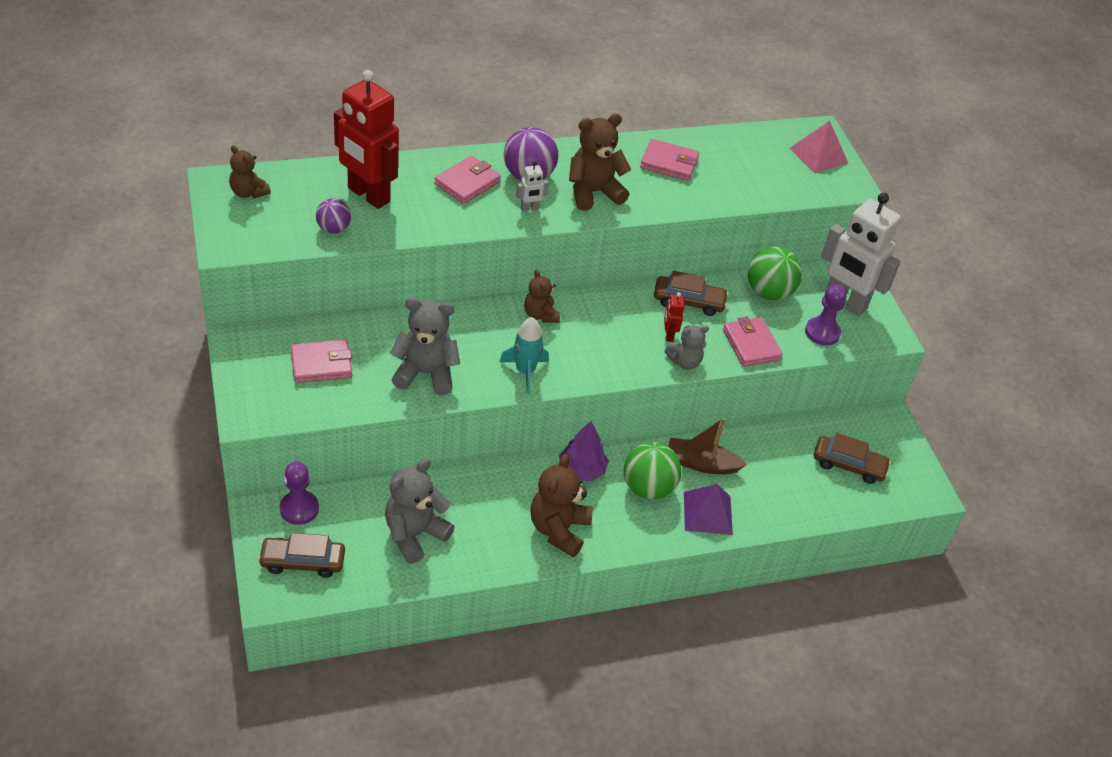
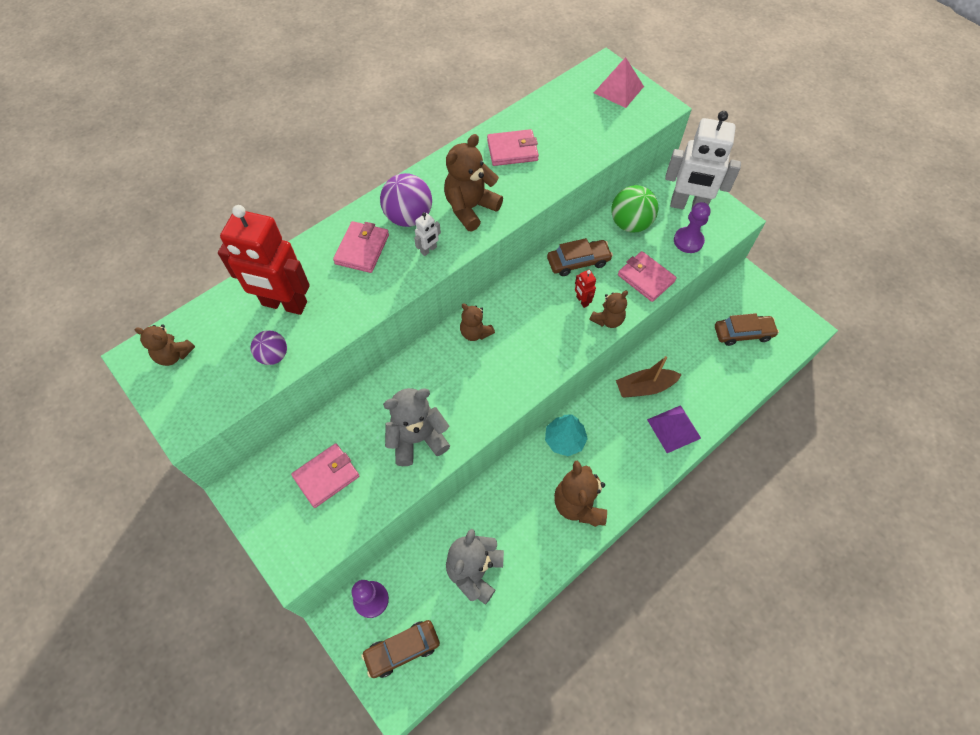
camera: 20 degrees left, 15 degrees up
turquoise rocket [500,317,549,393] -> none
purple tree [559,421,609,481] -> turquoise tree [545,414,588,456]
green ball [624,442,681,500] -> none
grey teddy bear [665,325,709,369] -> brown teddy bear [589,290,628,328]

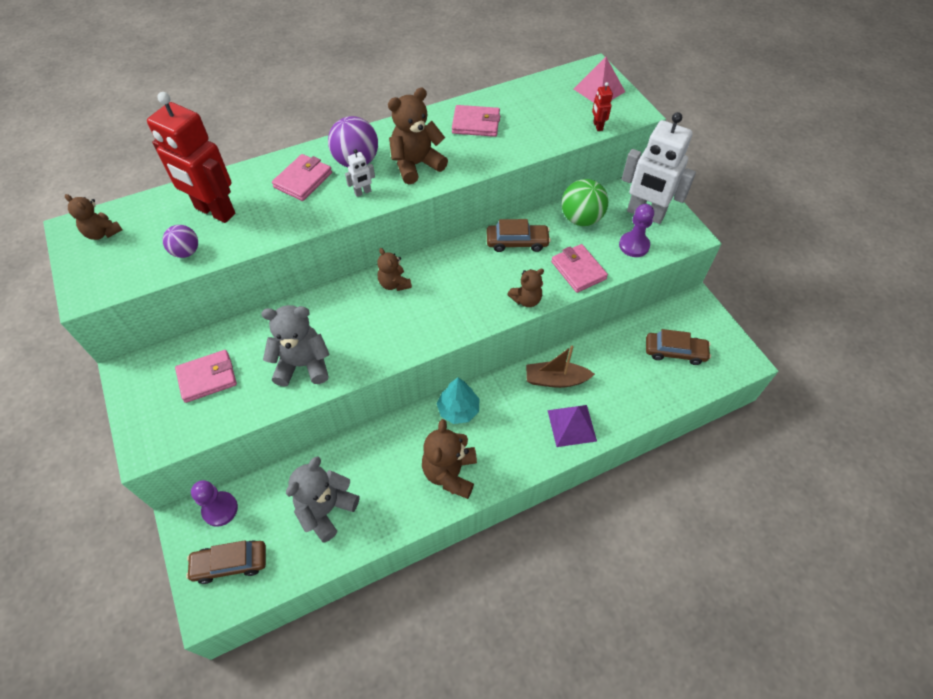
camera: 15 degrees right, 5 degrees down
red robot [575,270,596,308] -> red robot moved to [592,82,613,131]

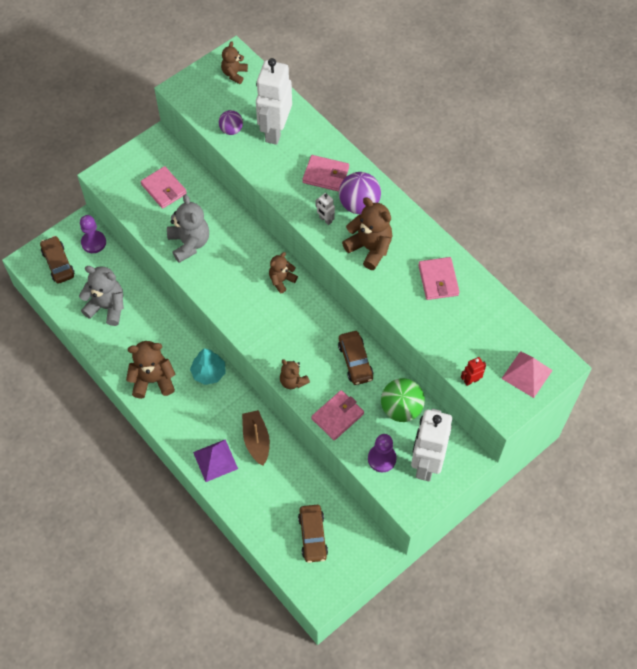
camera: 75 degrees right, 5 degrees up
red robot [147,92,235,223] -> white robot [256,58,292,145]

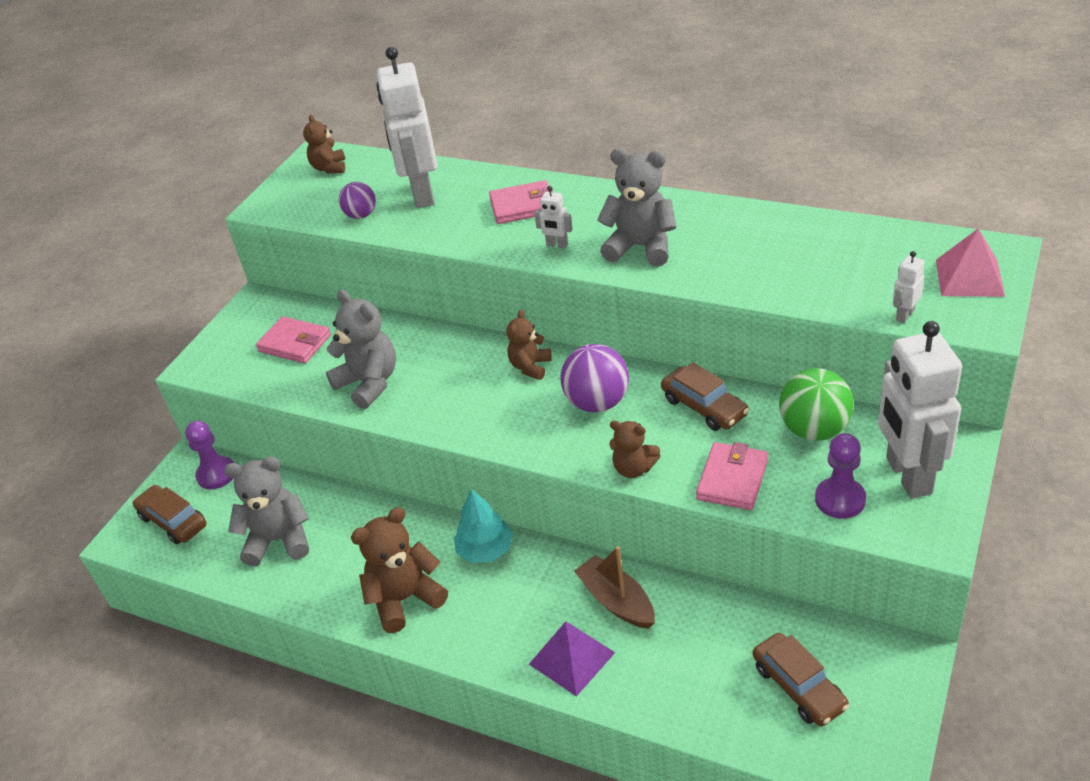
camera: 20 degrees left, 20 degrees down
purple ball [339,172,381,214] -> purple ball moved to [560,344,629,412]
brown teddy bear [342,197,392,270] -> grey teddy bear [597,148,676,266]
pink wallet [418,257,460,300] -> none
red robot [461,357,486,386] -> white robot [893,251,925,323]

